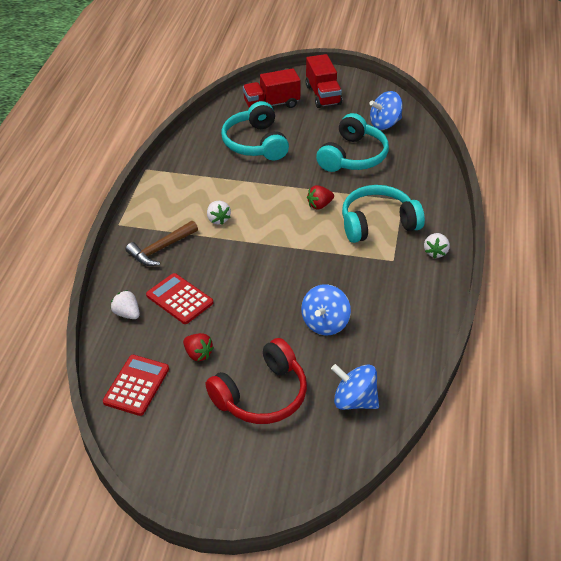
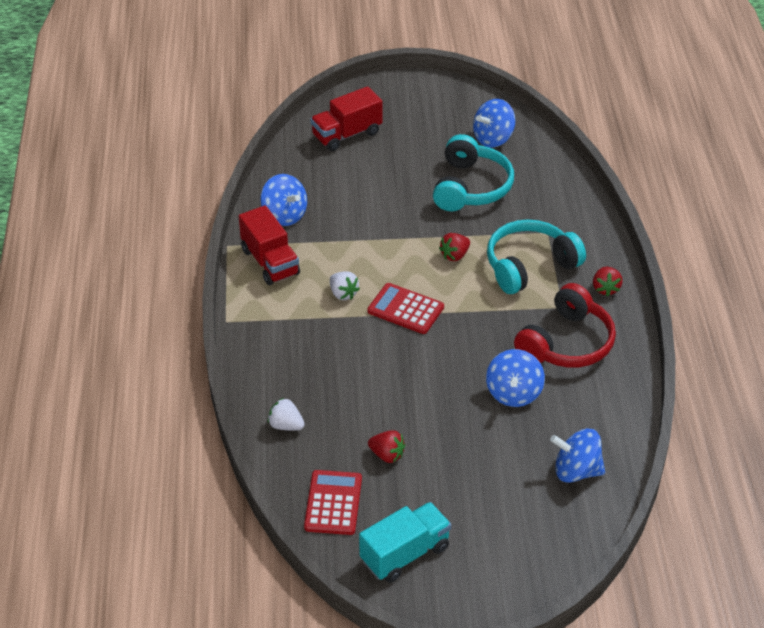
camera: 15 degrees left, 0 degrees up
brown hammer [126,221,198,266] -> none
red calculator [146,273,213,324] -> red calculator moved to [367,283,444,334]
red headphones [206,338,307,424] -> red headphones moved to [514,283,616,368]
turquoise headphones [221,101,289,160] -> none
red truck [306,54,342,108] -> red truck moved to [239,205,300,285]
white strawberry [424,233,450,259] -> red strawberry [593,267,623,297]
none -> blue spinning top [260,174,307,226]
none -> turquoise truck [359,502,451,583]

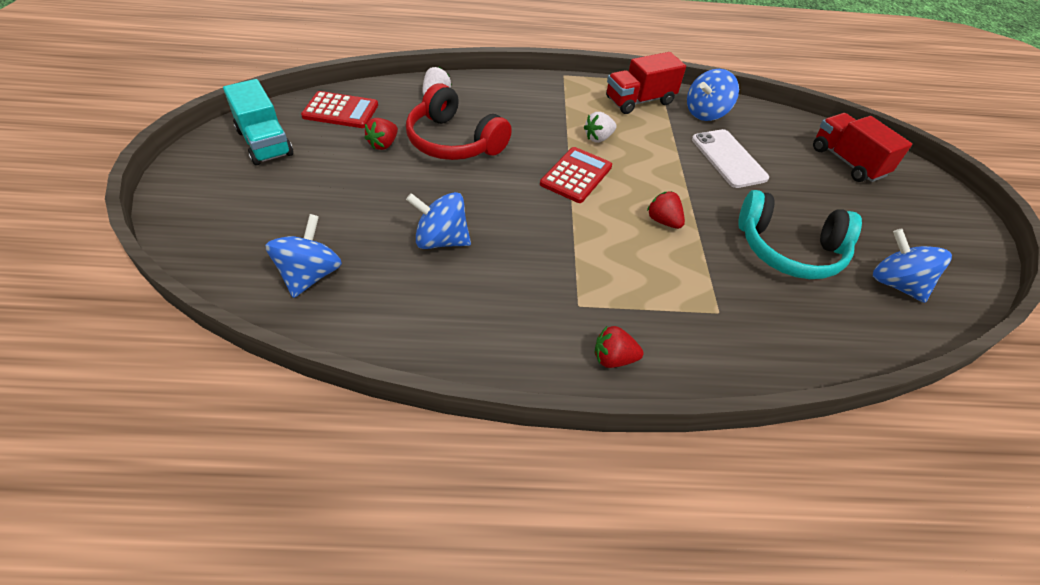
camera: 90 degrees right, 5 degrees up
turquoise headphones [487,219,586,294] -> none
red headphones [514,283,616,368] -> red headphones moved to [406,83,512,160]
none -> white phone [692,129,769,188]

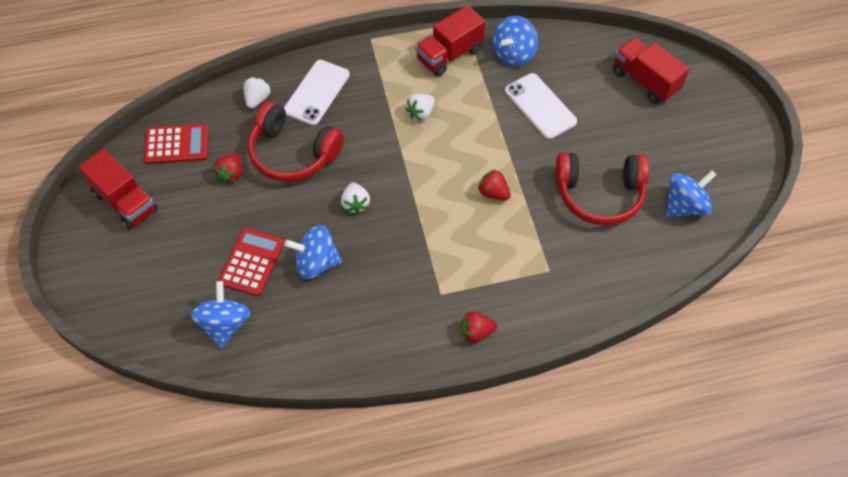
camera: 10 degrees left, 10 degrees up
turquoise truck [223,79,293,165] -> red truck [79,149,158,230]
red calculator [540,147,612,203] -> red calculator moved to [218,228,284,296]
turquoise headphones [738,190,862,279] -> red headphones [555,153,649,226]
blue spinning top [873,229,952,303] -> blue spinning top turned 105 degrees clockwise [666,170,716,217]
none -> white phone [284,60,350,126]
none -> white strawberry [341,182,370,214]

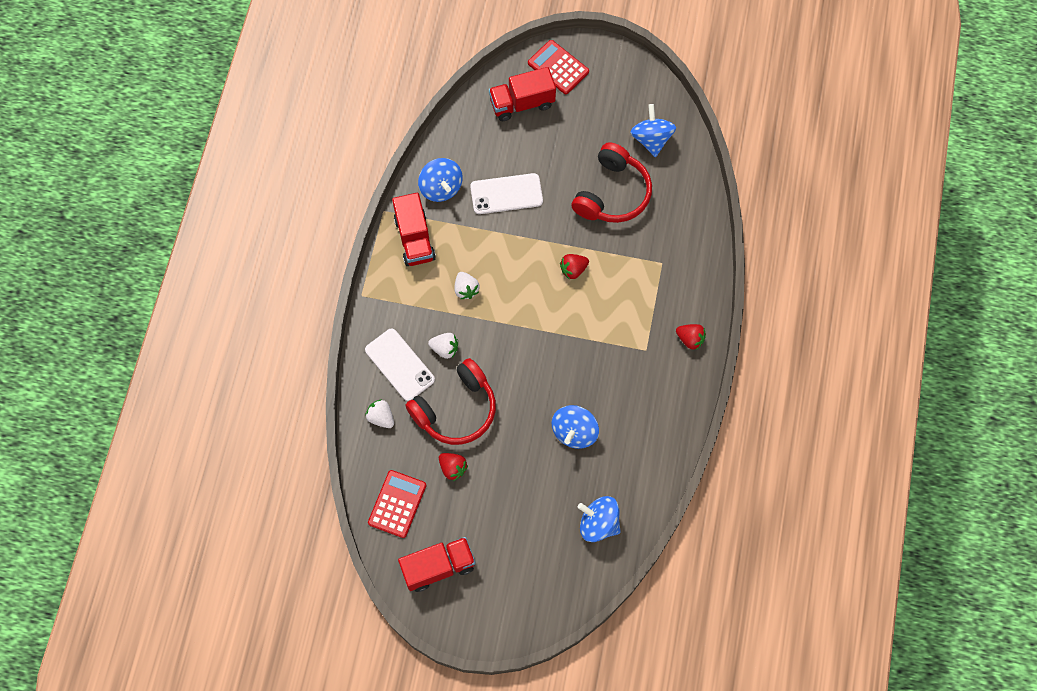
camera: 65 degrees left, 10 degrees up
red calculator [218,228,284,296] -> red calculator moved to [528,40,589,94]
white strawberry [341,182,370,214] -> white strawberry moved to [428,333,458,359]
red strawberry [461,312,497,343] -> red strawberry turned 75 degrees counterclockwise [676,324,706,350]

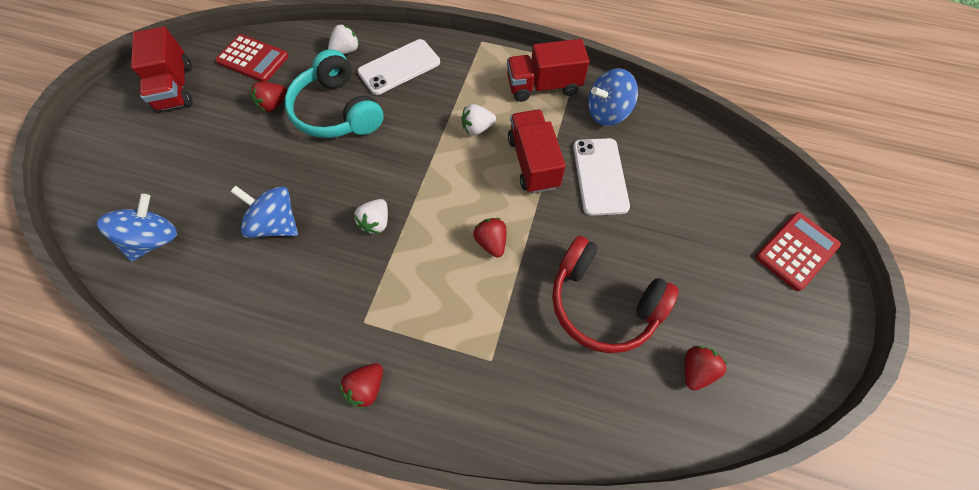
camera: 95 degrees right, 5 degrees down
red headphones [405,358,496,445] -> turquoise headphones [285,49,384,138]
white strawberry [428,333,458,359] -> white strawberry moved to [354,199,388,234]
red truck [489,67,556,121] -> red truck moved to [508,109,566,193]
blue spinning top [630,104,676,157] -> red strawberry [685,346,727,390]

